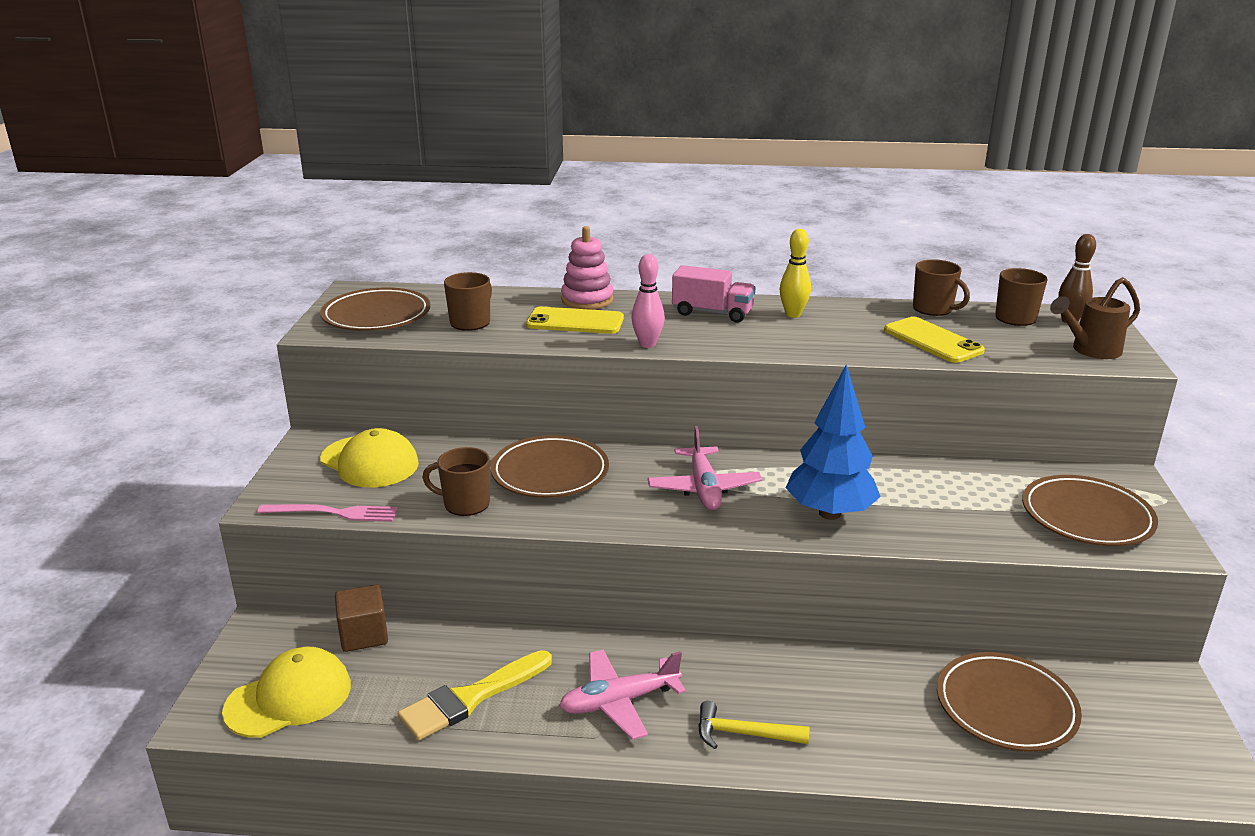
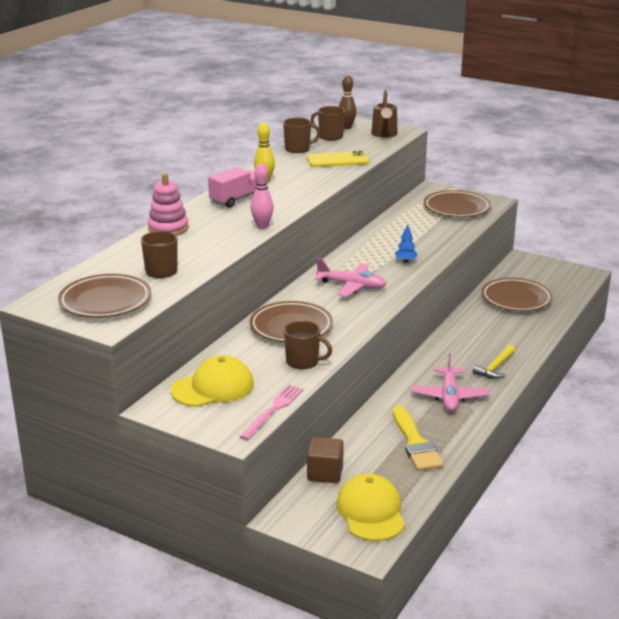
camera: 65 degrees left, 0 degrees up
brown mug [422,447,490,516] -> brown mug turned 105 degrees counterclockwise [284,321,332,369]
yellow phone [526,307,624,334] -> none
blue tree [786,365,881,520] -> blue tree [395,224,418,263], size x0.42

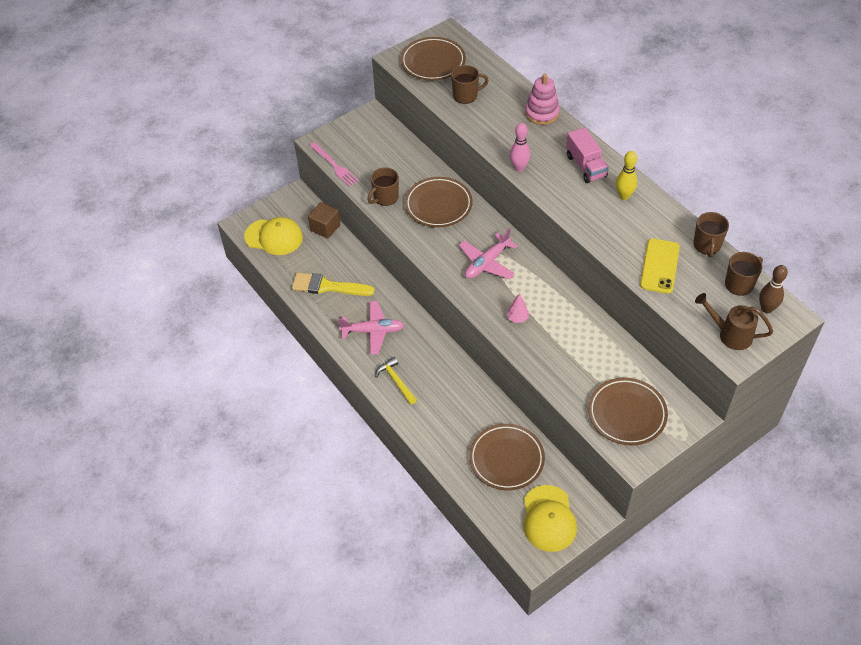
camera: 115 degrees right, 25 degrees up
yellow cap [171,355,254,407] -> yellow cap moved to [524,485,577,552]
blue tree [395,224,418,263] -> pink tree [507,294,529,323]
pink plane [411,353,489,411] -> pink plane turned 150 degrees clockwise [338,301,404,354]

